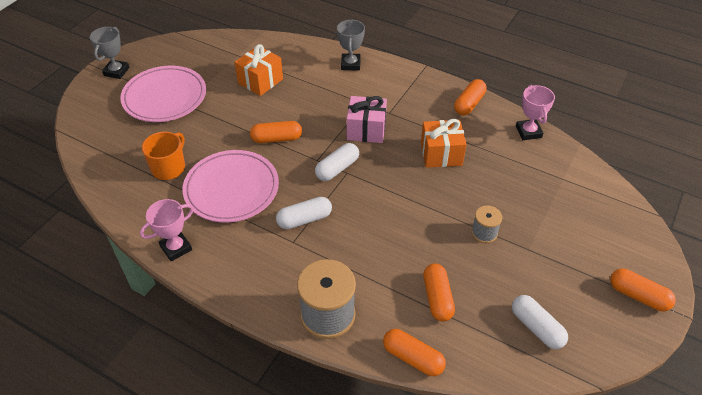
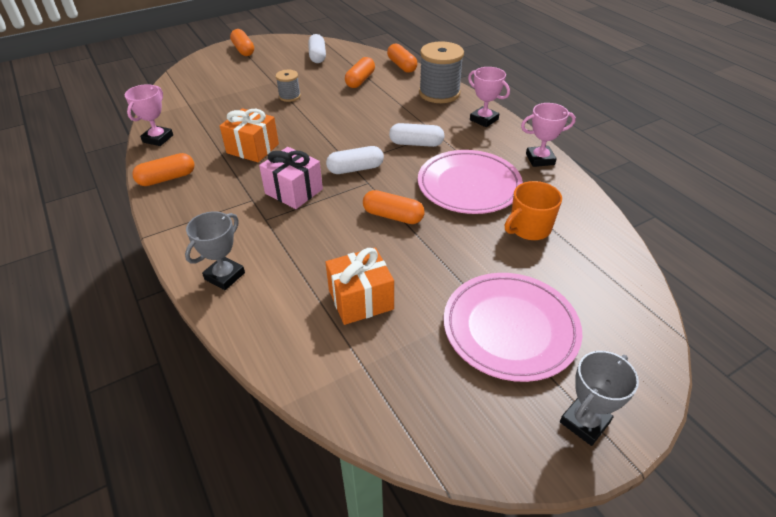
camera: 150 degrees left, 5 degrees down
none -> pink trophy [468,67,510,127]

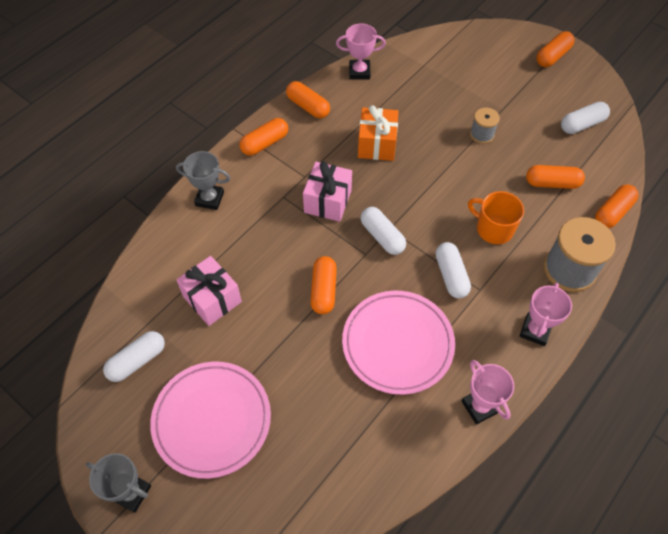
camera: 70 degrees right, 15 degrees up
orange gift [325,247,394,325] -> pink gift [176,256,242,326]
orange mug [505,181,562,240] -> orange mug moved to [468,191,524,244]
none -> white capsule [103,331,165,382]
none -> orange capsule [239,118,288,155]

